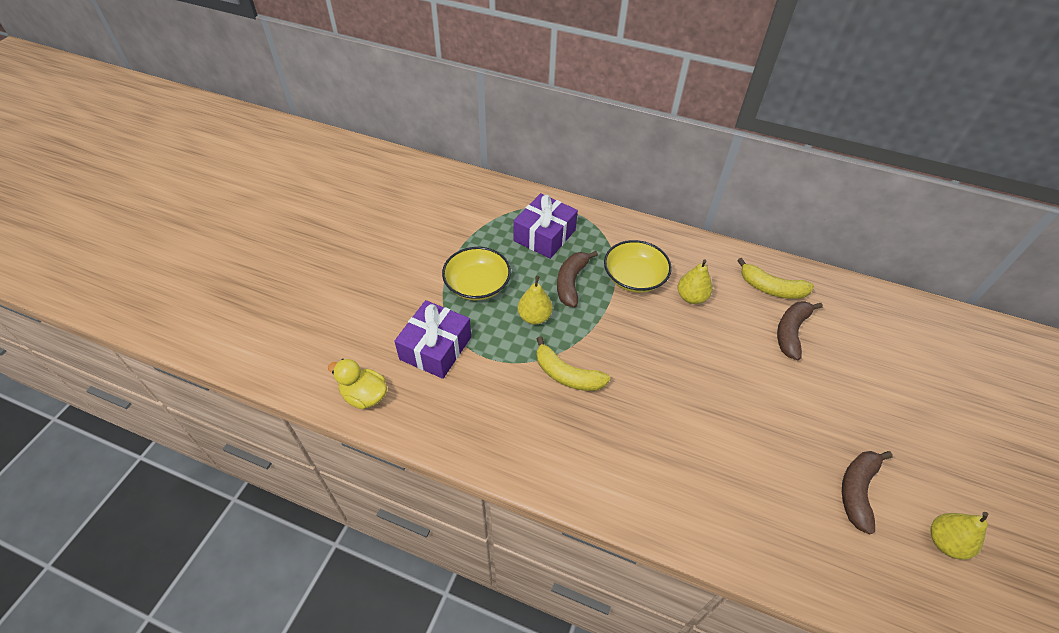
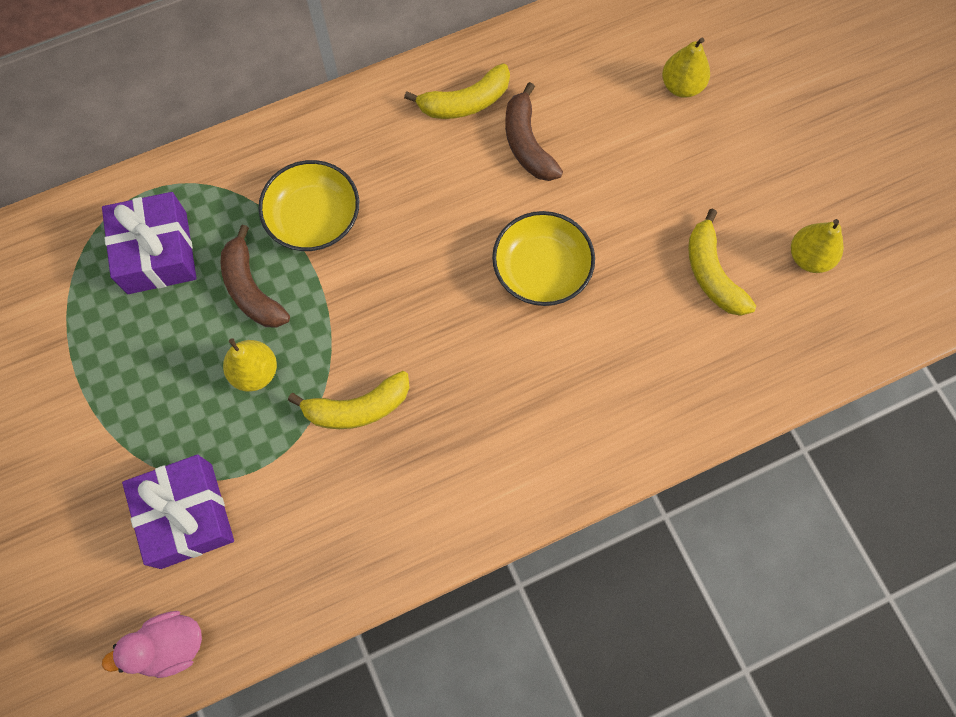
camera: 45 degrees left, 20 degrees up
yellow duck [328,359,387,409] -> pink duck [102,611,202,678]
yellow bowl [442,247,511,300] -> yellow bowl moved to [492,211,595,306]
yellow pear [678,259,712,304] -> yellow pear moved to [662,38,710,98]
brown banana [842,451,893,535] -> yellow banana [688,209,756,316]

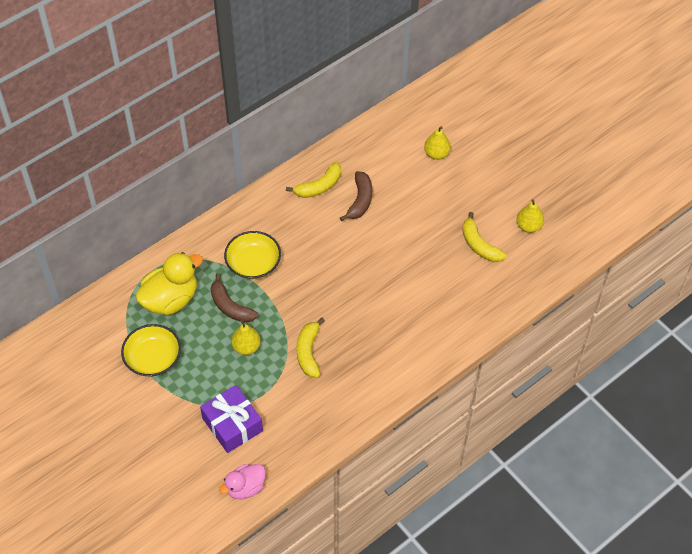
camera: 15 degrees left, 15 degrees down
purple gift [102,192,197,294] -> yellow duck [135,252,203,315]
yellow banana [288,371,410,429] -> yellow banana turned 120 degrees clockwise [296,317,325,377]
yellow bowl [492,211,595,306] -> yellow bowl moved to [121,324,181,376]
brown banana [505,82,563,181] -> brown banana turned 135 degrees counterclockwise [340,171,372,222]

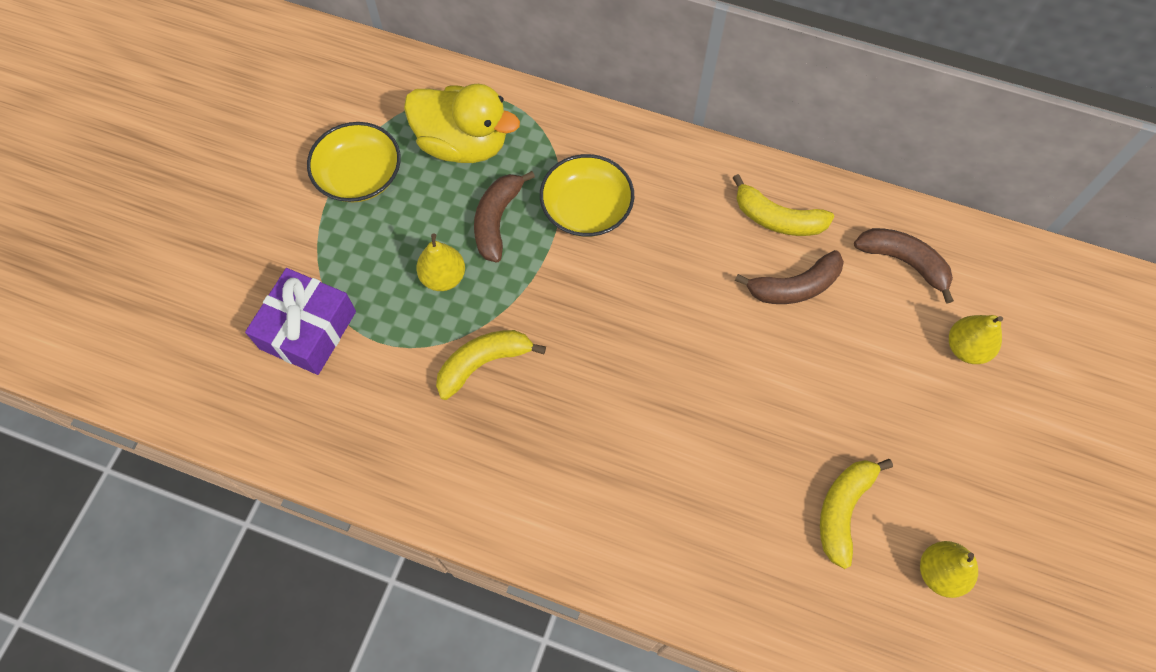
camera: 60 degrees right, 10 degrees up
pink duck [219,464,266,499] -> none
none -> brown banana [854,228,954,304]

